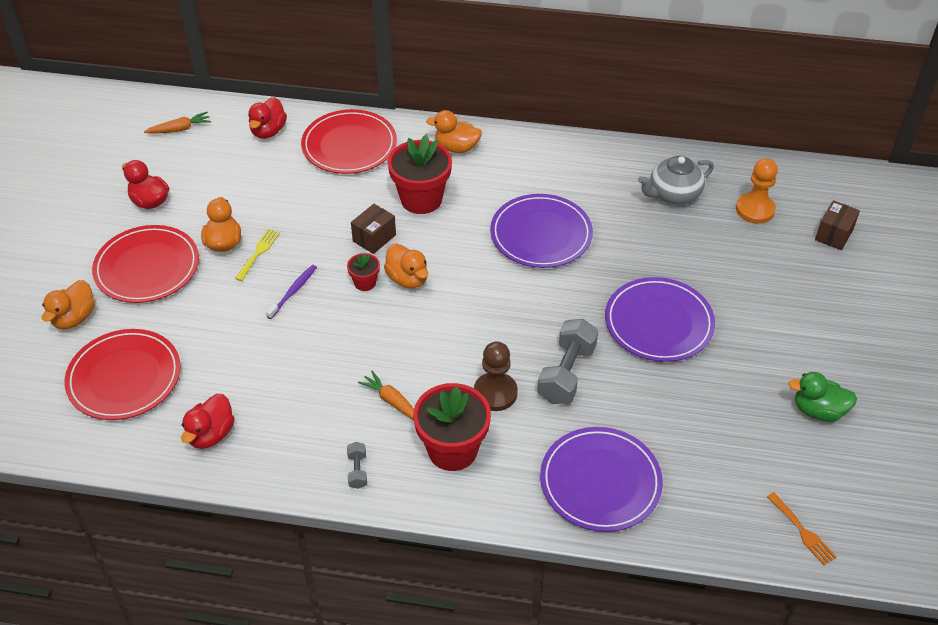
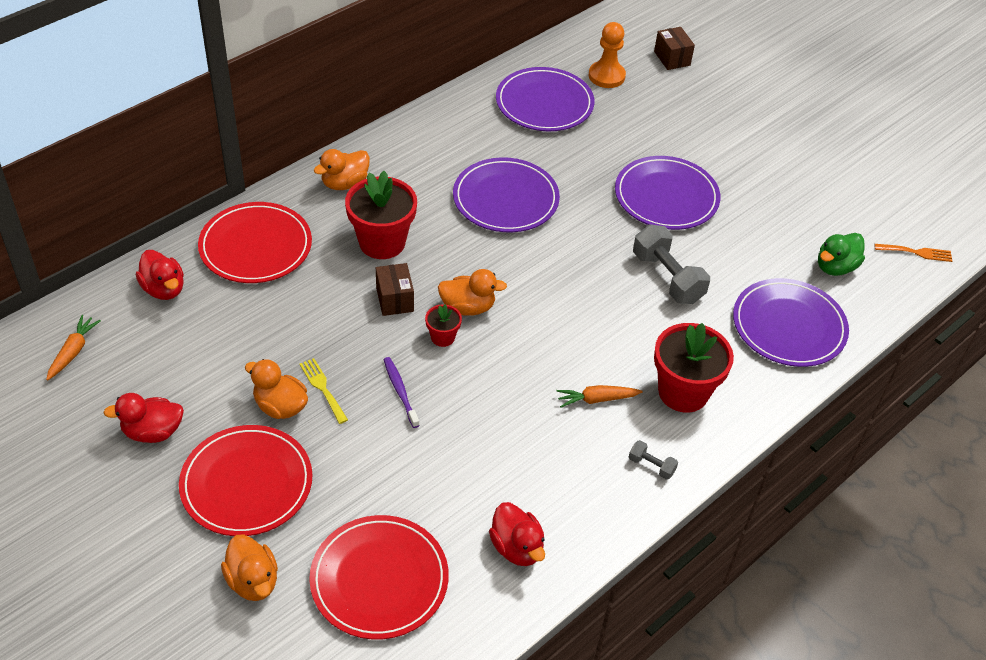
camera: 55 degrees left, 0 degrees up
brown pawn [474,341,518,411] -> none
grey teapot [638,156,714,205] -> purple plate [496,67,594,131]
green duck [788,372,857,421] -> green duck moved to [818,233,865,276]

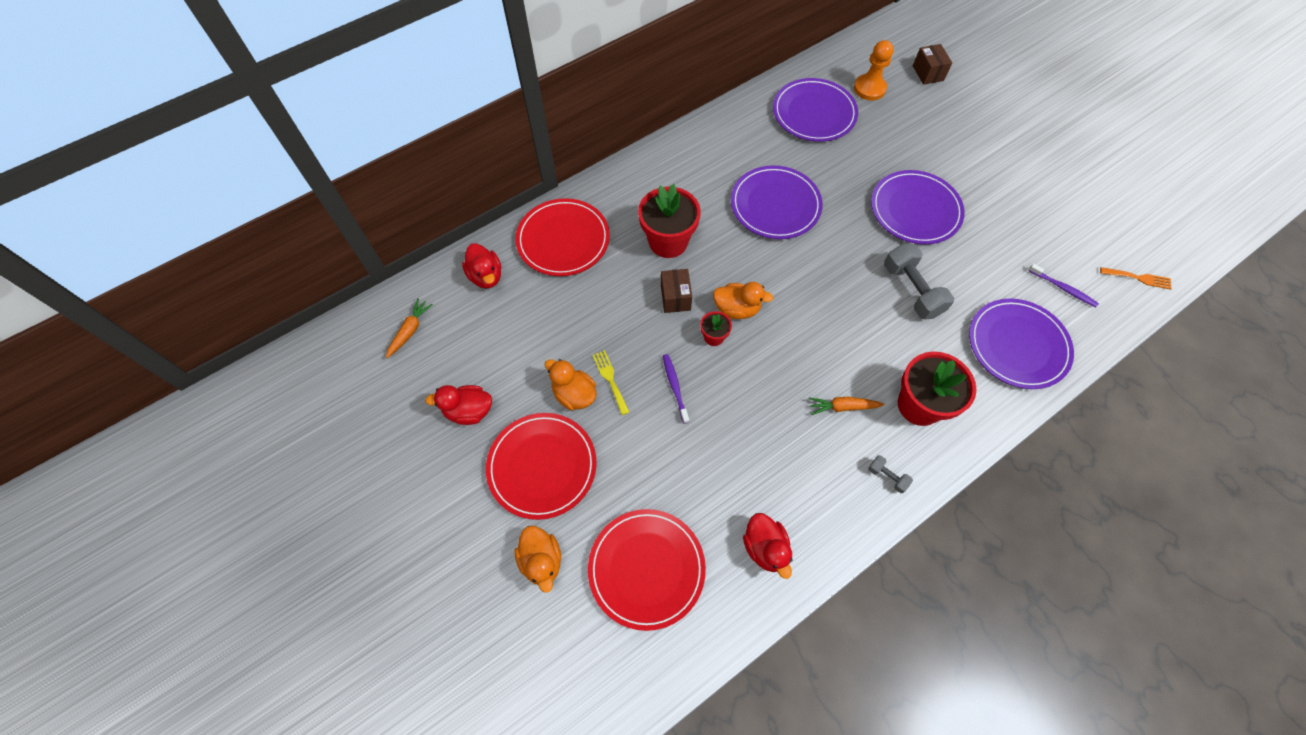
camera: 10 degrees right, 15 degrees up
orange duck [314,149,370,190] -> none
green duck [818,233,865,276] -> purple toothbrush [1028,264,1099,307]

